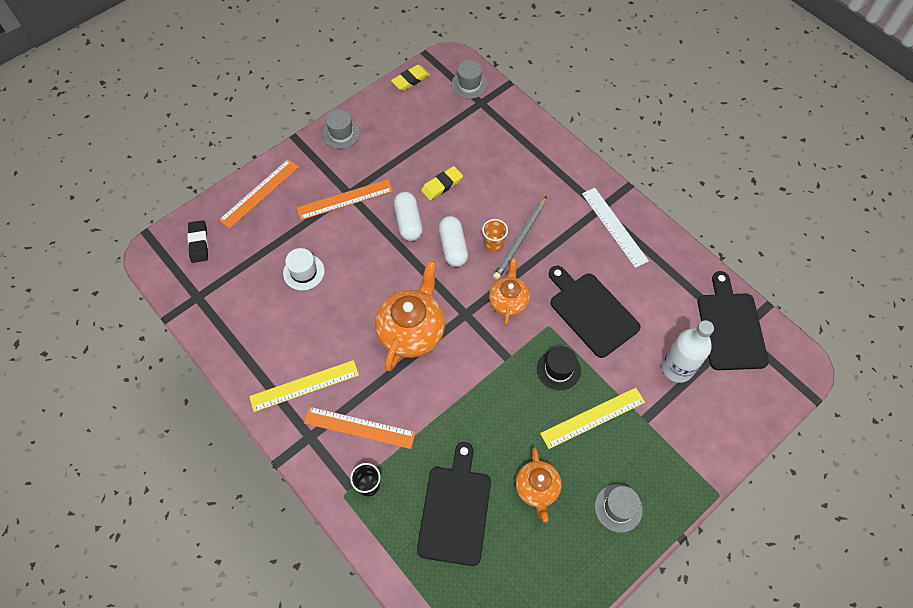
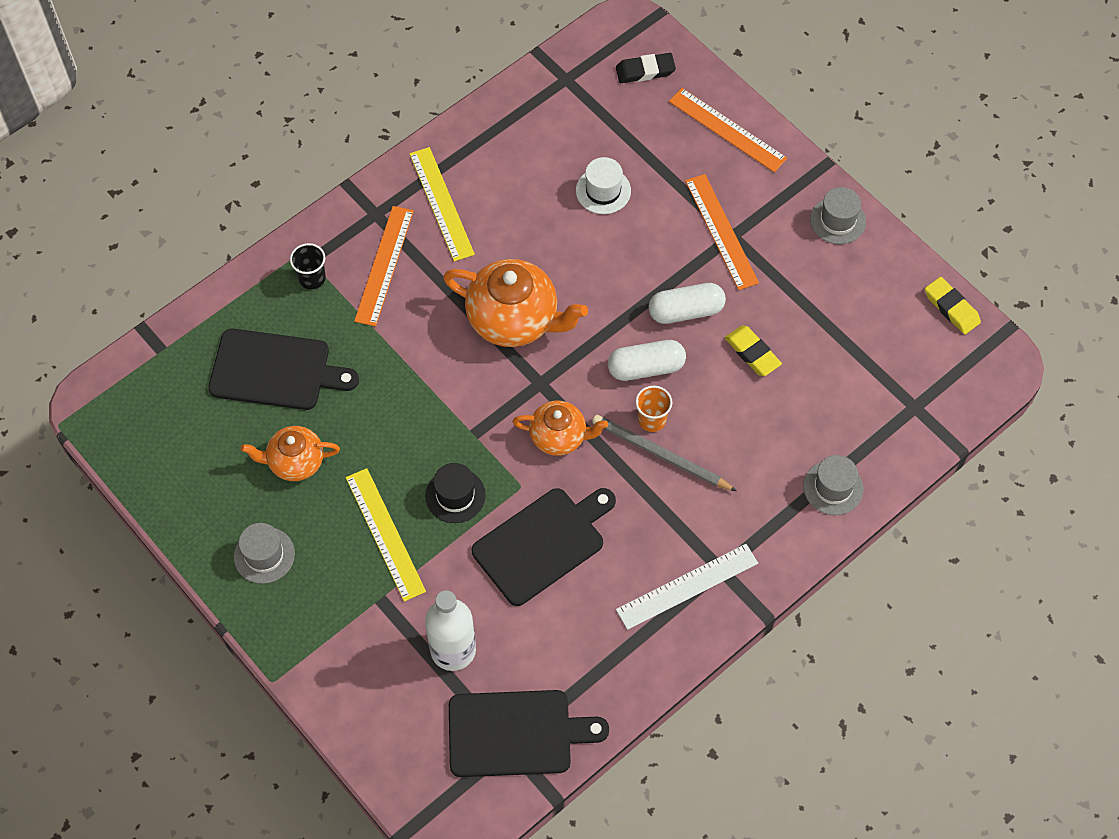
camera: 90 degrees right, 0 degrees up
grey hat [451,60,488,99] -> grey hat moved to [803,455,863,515]

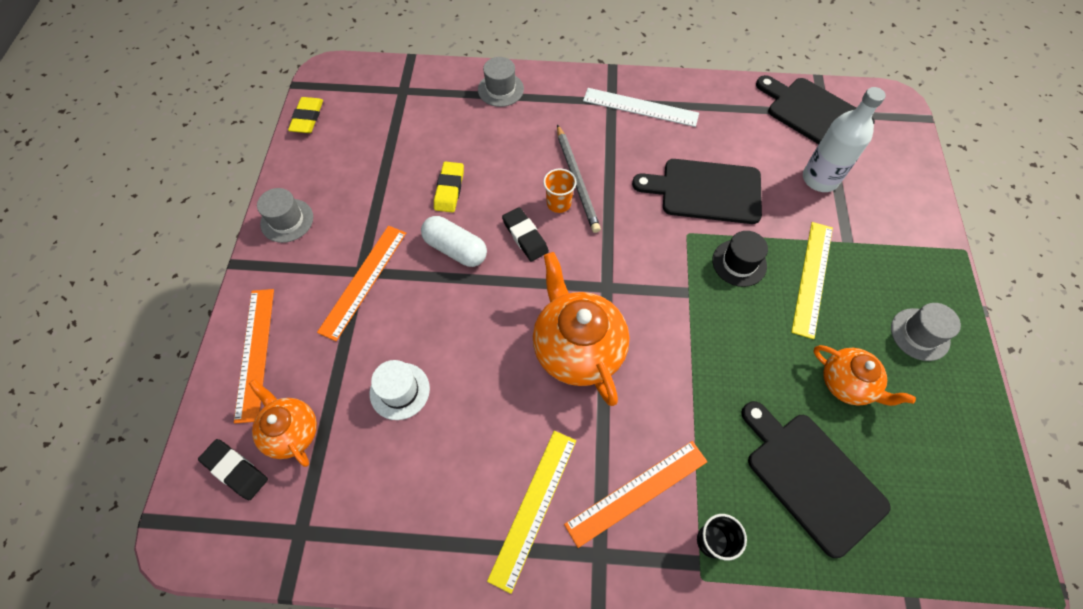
camera: 135 degrees left, 0 degrees up
orange teapot [513,401,608,456] -> orange teapot moved to [249,379,317,467]
white capsule [608,340,686,381] -> black eraser [502,207,549,261]

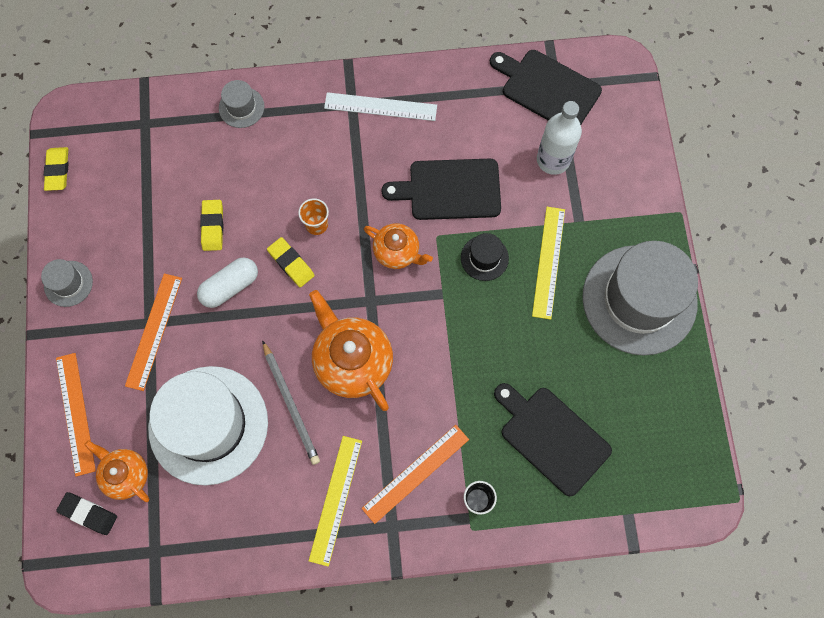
camera: 10 degrees left, 10 degrees up
white hat [370,360,430,420] -> white hat [148,366,268,486], size x2.35
white capsule [421,216,487,267] -> white capsule turned 60 degrees counterclockwise [197,257,258,308]
black eraser [502,207,549,261] -> yellow eraser [267,237,315,287]
grey pencil [557,125,601,233] -> grey pencil moved to [262,340,320,465]
orange teapot [813,345,916,406] -> orange teapot moved to [364,223,433,269]
grey hat [891,303,961,361] -> grey hat [582,241,698,355], size x2.35

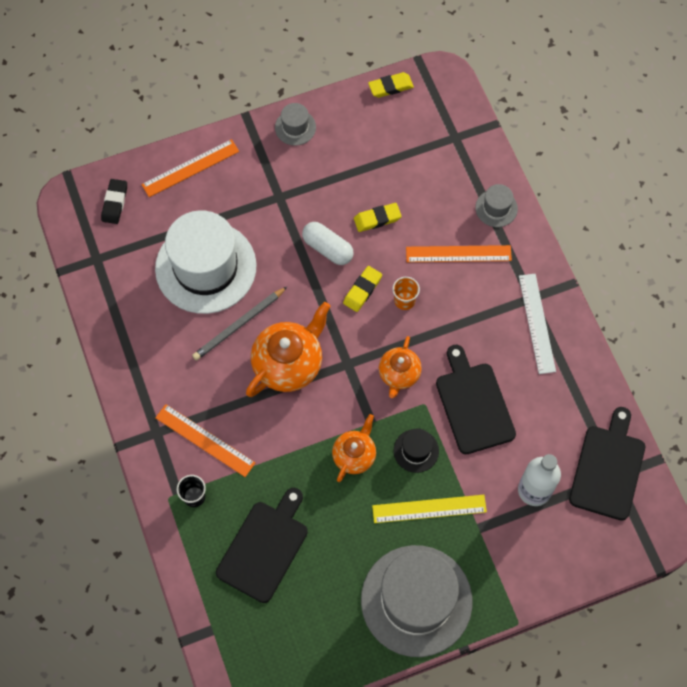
camera: 75 degrees right, 5 degrees down
orange teapot [84,440,149,502] -> orange teapot moved to [332,414,376,482]
orange ruler [125,274,182,391] -> orange ruler moved to [406,245,512,262]
yellow ruler [309,436,362,567] -> none

